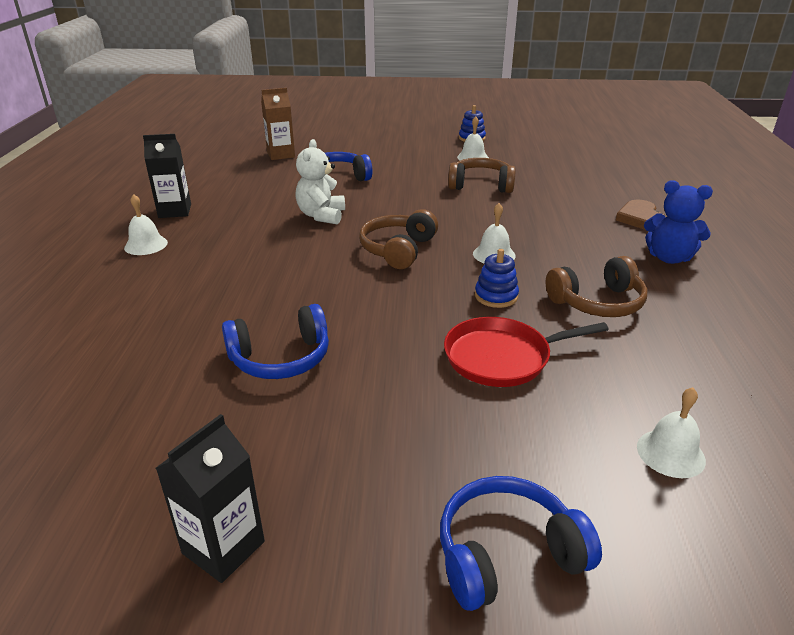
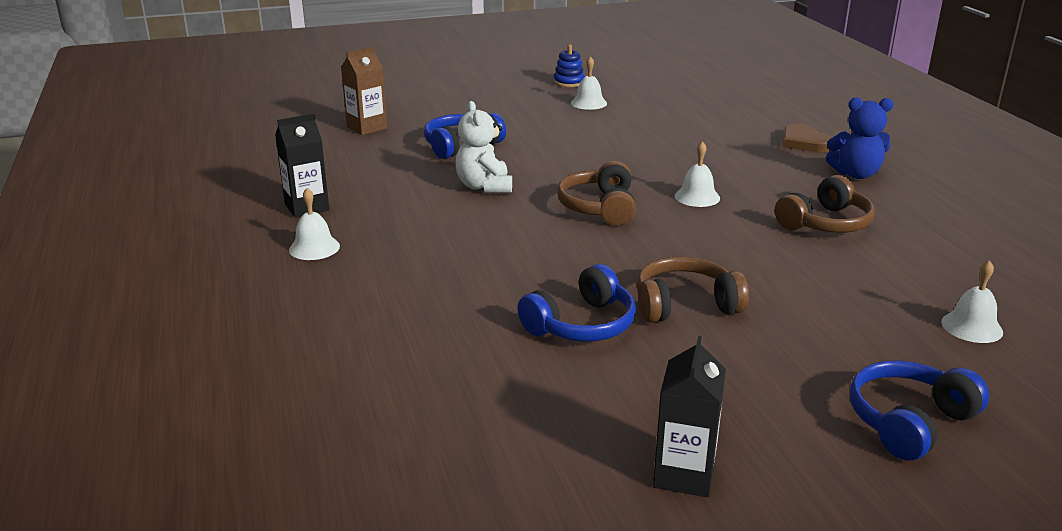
camera: 20 degrees left, 5 degrees down
red pan [444,317,609,387] -> none
brown headphones [448,158,516,193] -> brown headphones moved to [636,257,749,323]
blue stacking toy [475,249,519,308] -> none

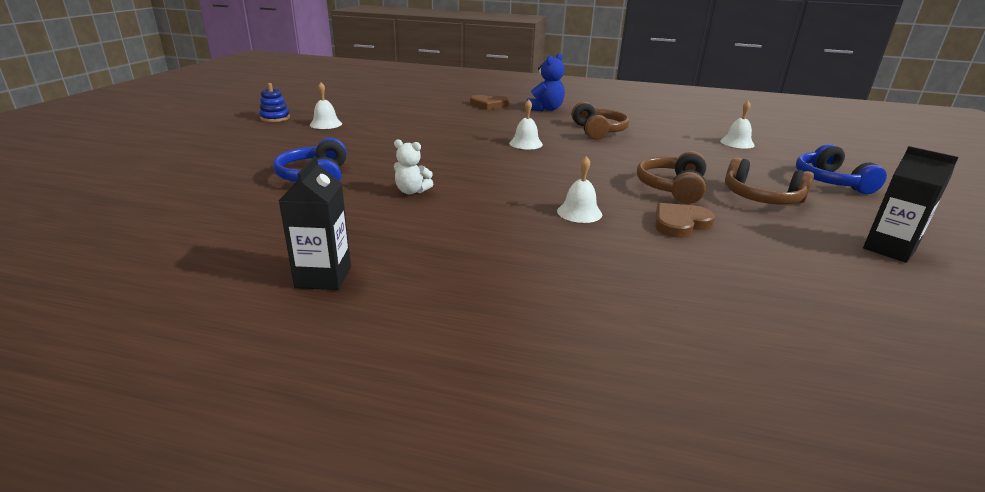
camera: 60 degrees left, 0 degrees up
white bell [289,188,340,260] -> white bell moved to [557,156,602,223]
brown carton [341,47,387,135] -> none
white teddy bear [456,101,512,193] -> white teddy bear [394,139,433,195], size x0.66
blue headphones [517,264,636,342] -> brown heart [656,203,715,238]
brown headphones [557,161,636,225] -> brown headphones moved to [725,157,814,205]

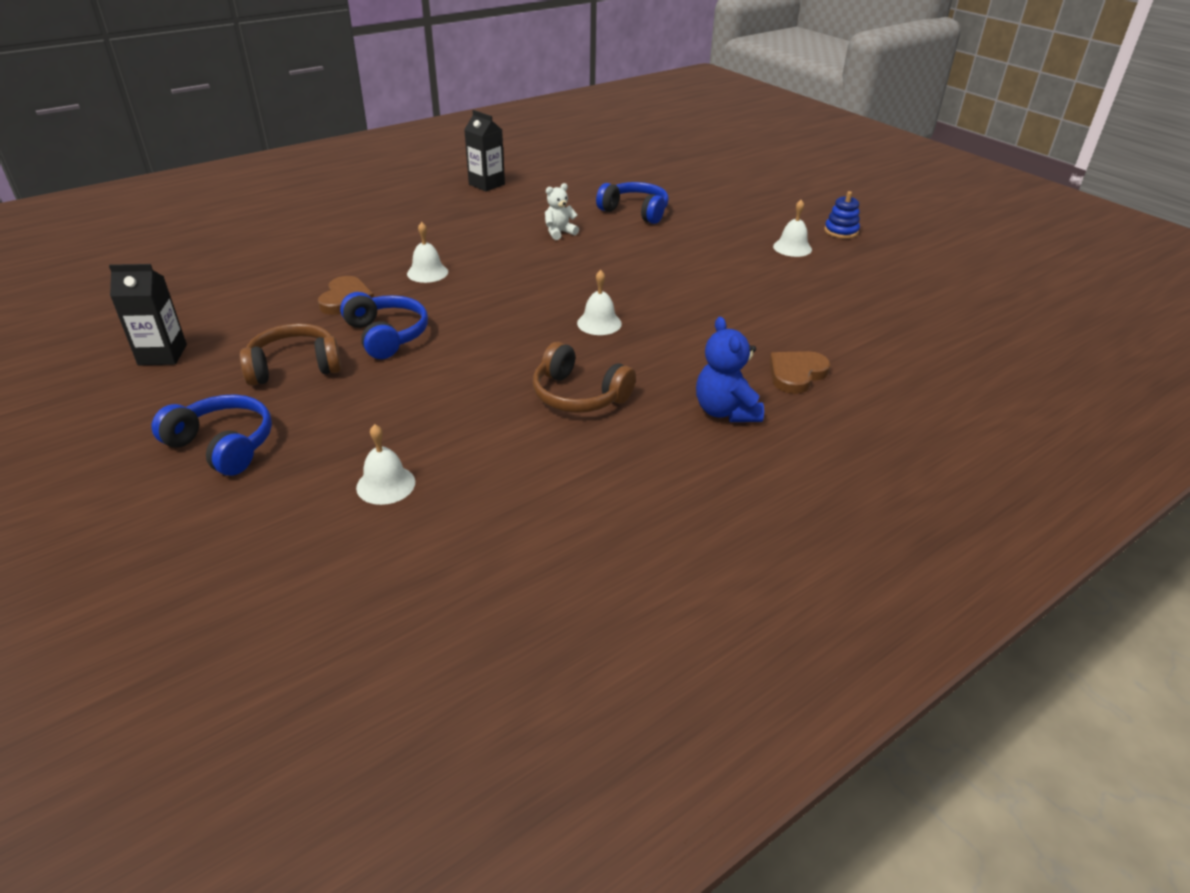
camera: 130 degrees right, 10 degrees up
brown headphones [637,151,707,204] -> blue headphones [340,292,428,359]

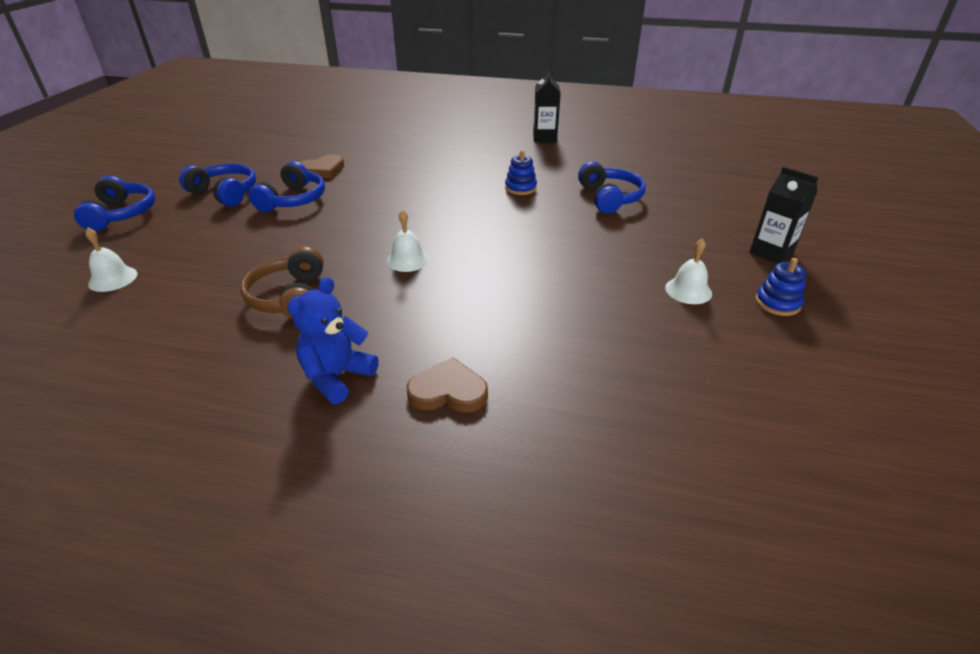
camera: 50 degrees right, 0 degrees up
black carton [109,264,187,365] -> black carton moved to [749,167,818,264]
brown headphones [240,323,341,386] -> blue headphones [179,163,256,207]
white bell [407,222,448,283] -> none
white teddy bear [545,183,579,240] -> blue stacking toy [505,150,537,195]

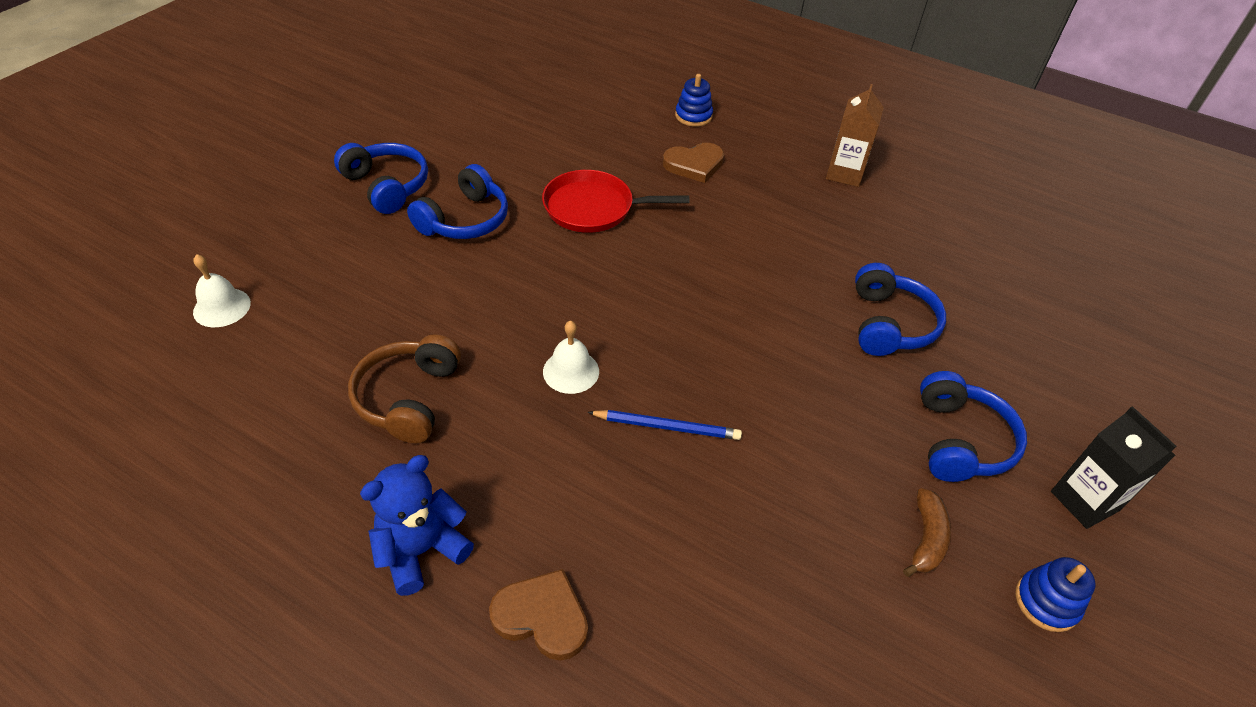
camera: 15 degrees right, 10 degrees up
blue headphones [74,176,156,231] -> blue headphones moved to [920,371,1027,482]
brown heart [300,155,344,178] -> brown heart moved to [663,143,724,183]
blue stacking toy [505,150,537,195] -> blue stacking toy moved to [675,74,713,127]
black carton [533,70,561,142] -> brown carton [826,84,884,187]
white bell [665,238,712,304] -> brown banana [903,488,951,577]
none -> red pan [542,170,689,233]
none -> blue pencil [588,410,742,440]

